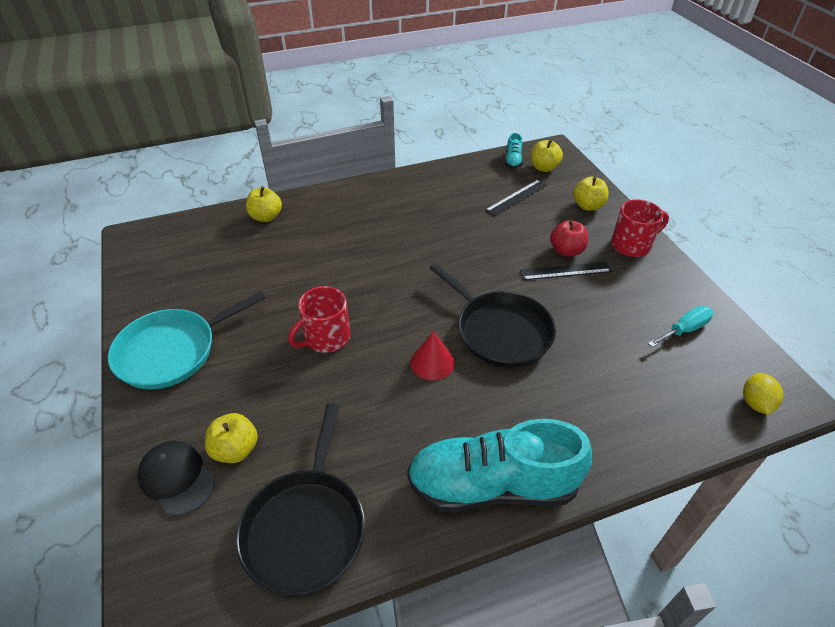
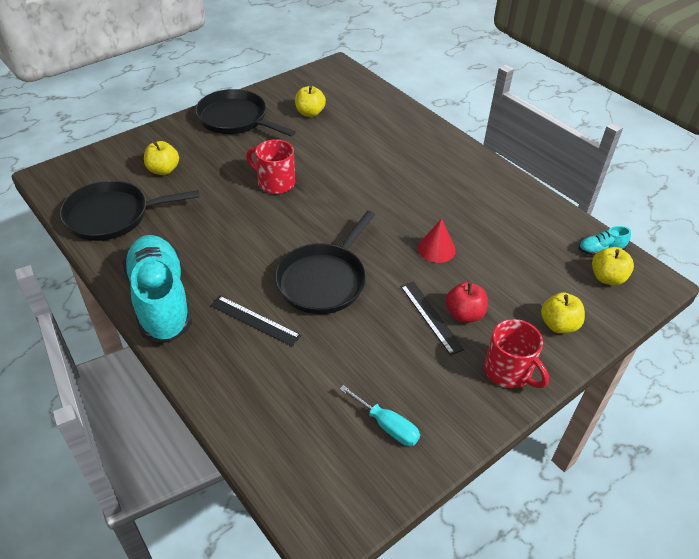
camera: 70 degrees right, 0 degrees up
turquoise pan [108,291,266,389] -> black pan [195,89,296,136]
black cap [137,441,215,516] -> none
yellow apple [246,186,282,222] -> yellow apple moved to [295,86,326,117]
red cone [411,331,455,380] -> red cone moved to [418,219,456,263]
black ruler [485,179,548,216] -> black ruler moved to [210,296,301,346]
yellow lemon [743,373,783,415] -> none

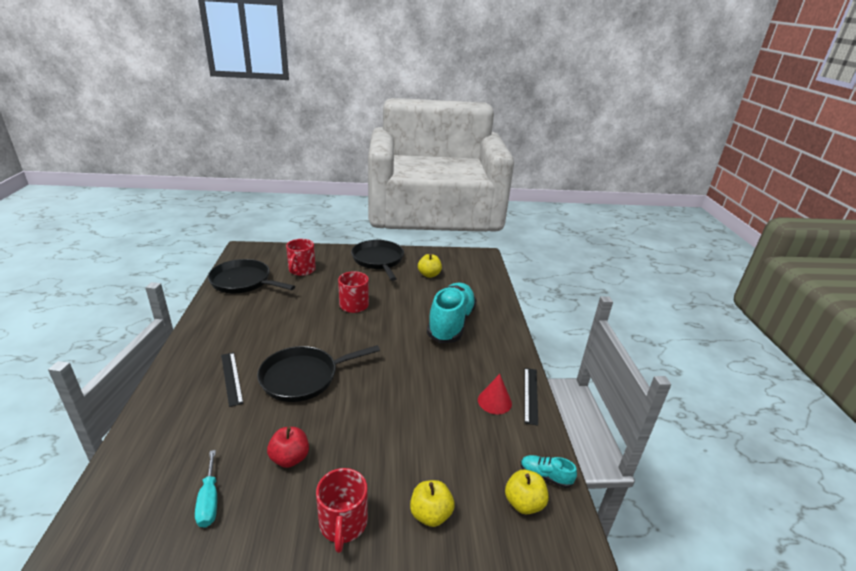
camera: 35 degrees right, 15 degrees down
turquoise shoe [123,235,192,343] -> turquoise shoe moved to [427,283,477,343]
yellow apple [144,141,179,175] -> red mug [286,239,316,276]
black ruler [400,281,465,355] -> black ruler moved to [525,368,538,426]
red cone [418,219,456,263] -> red cone moved to [478,374,512,414]
red apple [446,282,488,322] -> red apple moved to [267,427,309,468]

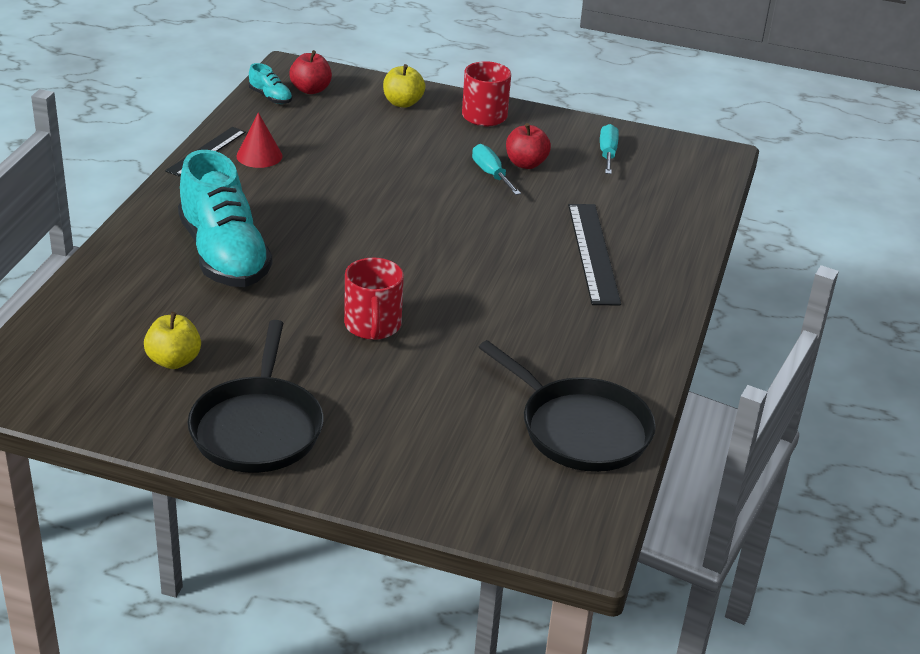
camera: 160 degrees left, 5 degrees up
black ruler [221,352,243,407] -> black ruler [568,204,621,305], size x1.53
black pan [257,345,380,402] -> none
red mug [286,239,316,276] -> none
turquoise shoe [427,283,477,343] -> turquoise shoe turned 60 degrees counterclockwise [178,150,272,287]
yellow apple [505,470,549,514] -> red apple [289,50,332,94]
none -> turquoise screwdriver [472,144,521,195]

